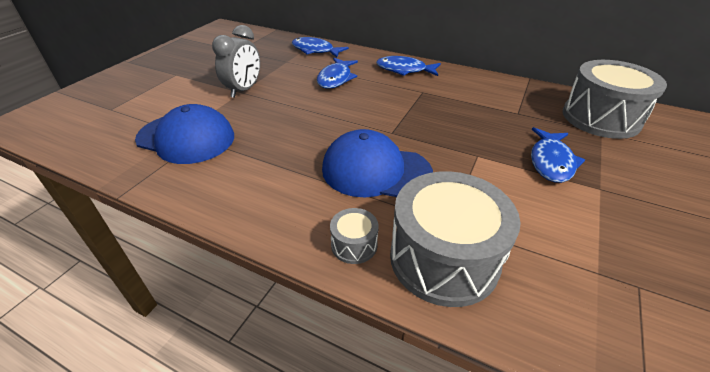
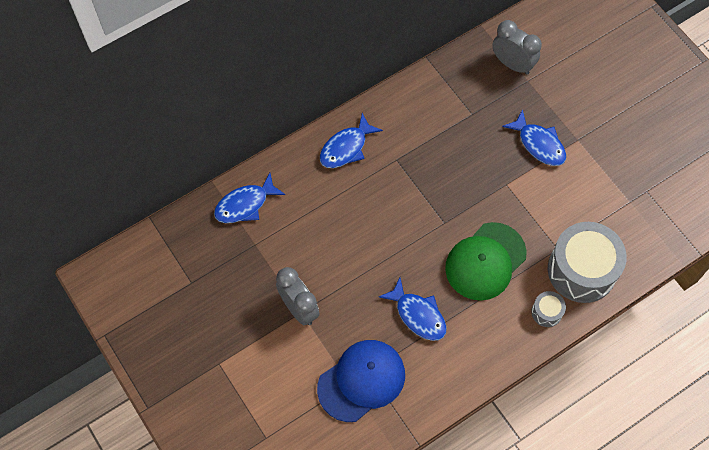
camera: 60 degrees left, 25 degrees up
blue fish [317,58,358,89] -> blue fish moved to [379,278,446,341]
blue cap [322,129,433,197] -> green cap [445,222,527,300]
grey drum [563,60,667,139] -> grey clock [492,20,542,75]

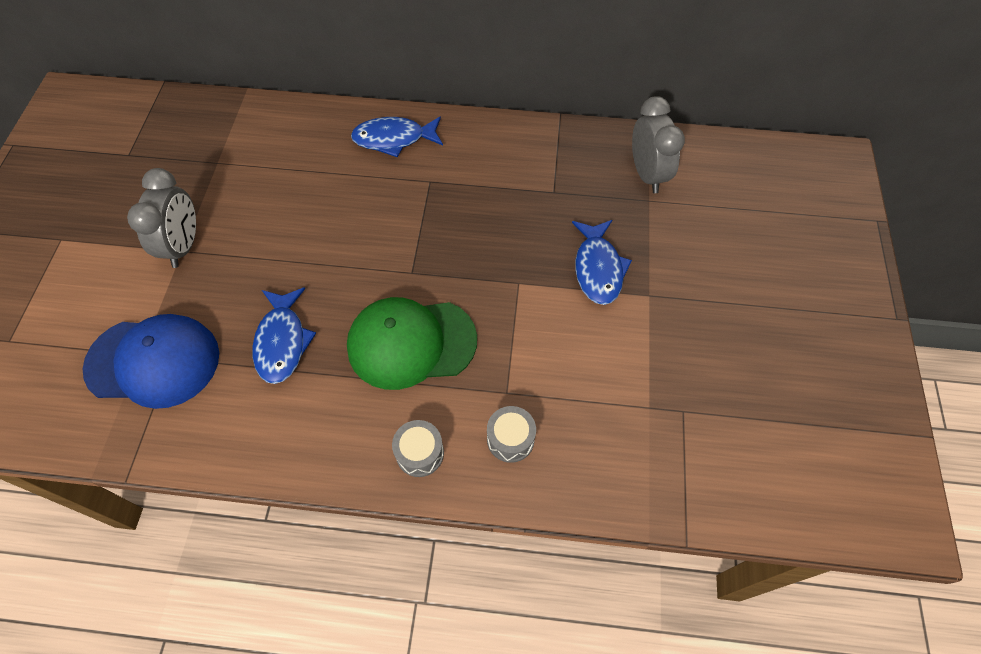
camera: 40 degrees right, 5 degrees down
blue fish [214,173,285,223] -> none
grey drum [548,222,627,303] -> grey drum [487,406,536,463], size x0.44

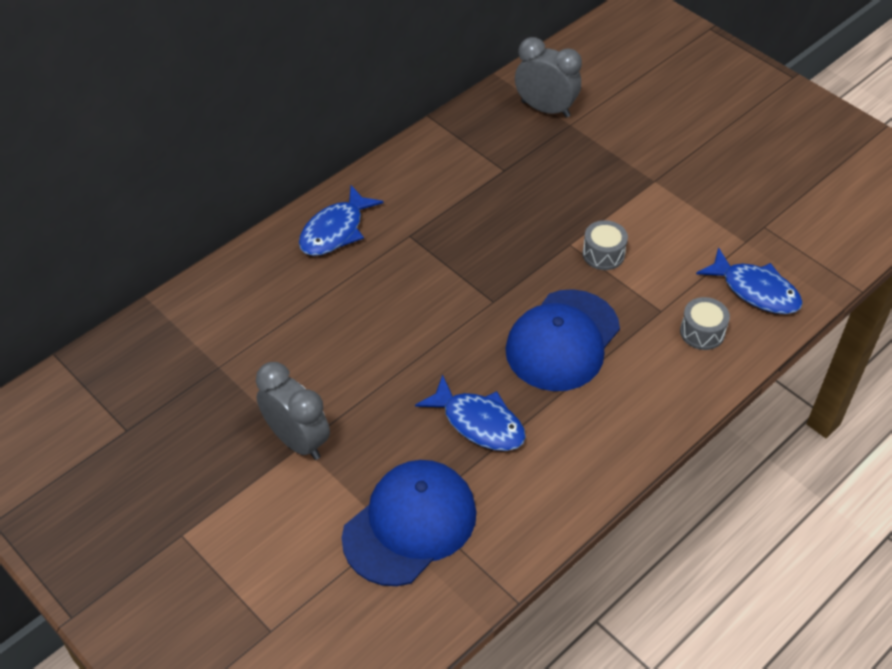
camera: 50 degrees left, 10 degrees down
green cap [347,297,477,390] -> blue cap [505,289,620,391]
grey drum [392,420,444,477] -> grey drum moved to [582,220,628,270]
blue fish [572,220,632,305] -> blue fish moved to [696,247,803,314]

